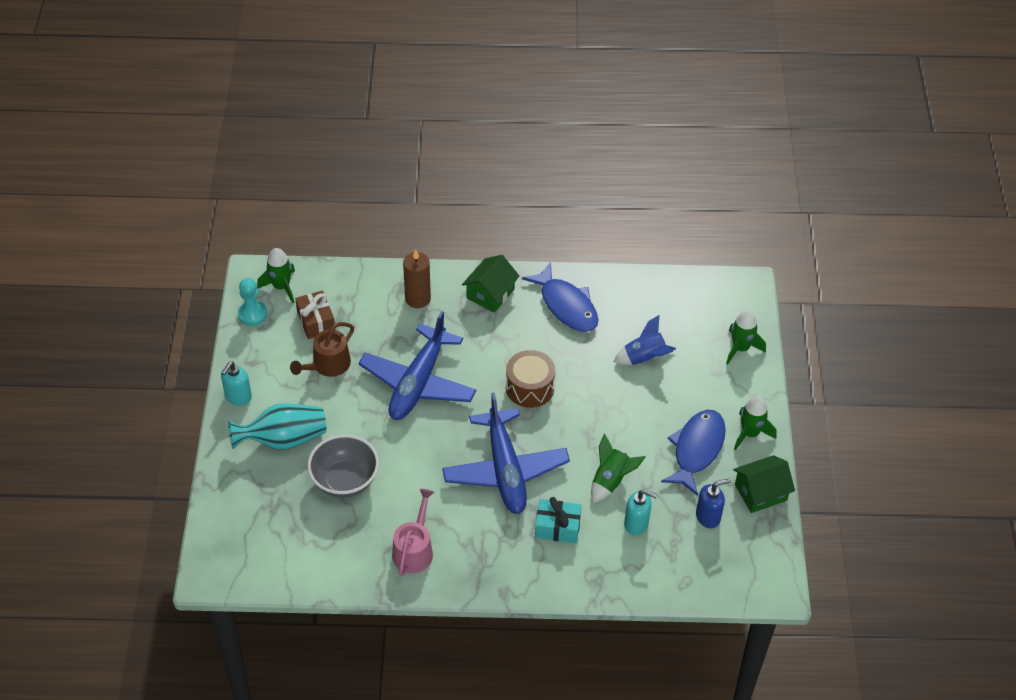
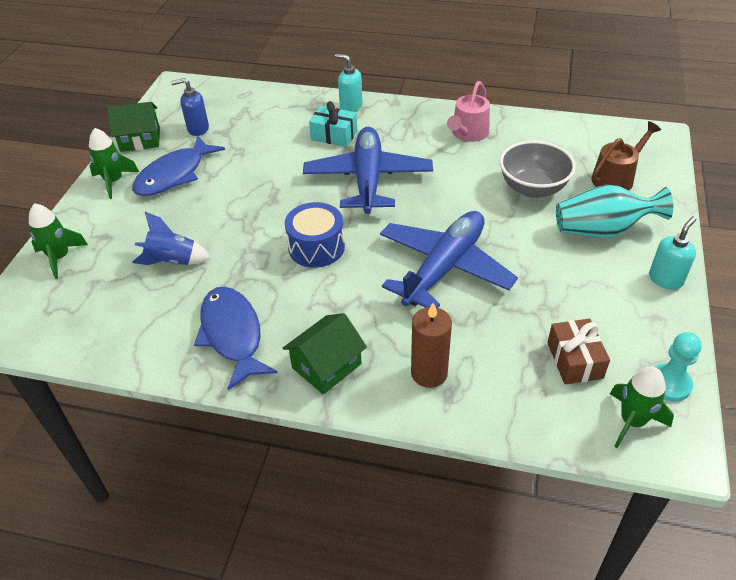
camera: 165 degrees left, 5 degrees down
brown watering can [290,322,354,377] -> brown watering can moved to [591,121,661,191]
brown drum [506,350,555,408] -> blue drum [285,202,345,268]
green rocket [591,434,645,503] -> none
turquoise soap dispenser [624,489,658,535] -> turquoise soap dispenser moved to [335,54,363,112]

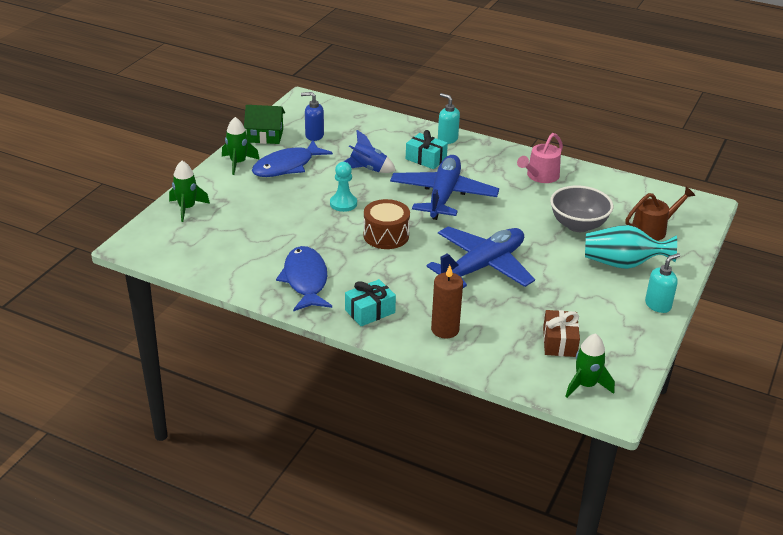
camera: 10 degrees right, 10 degrees down
blue rocket [132,212,211,265] -> blue rocket moved to [344,130,396,173]
green house [283,313,367,395] -> turquoise gift [345,279,396,326]
blue drum [285,202,345,268] -> brown drum [363,199,410,249]
turquoise pawn [654,332,702,402] -> turquoise pawn moved to [330,162,357,212]

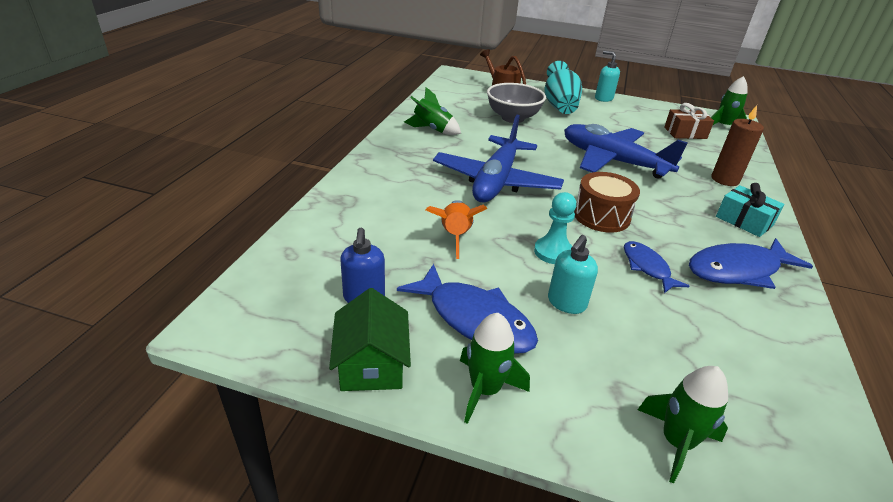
camera: 100 degrees left, 0 degrees up
blue rocket [344,130,396,173] -> orange rocket [426,200,487,259]
blue plane [390,155,499,220] -> blue plane turned 75 degrees counterclockwise [433,115,564,202]
turquoise gift [406,130,448,169] -> none
turquoise soap dispenser [438,93,460,144] -> turquoise soap dispenser moved to [548,235,598,314]
pink watering can [517,133,563,183] -> green rocket [404,87,461,135]
none -> blue fish [624,241,689,293]

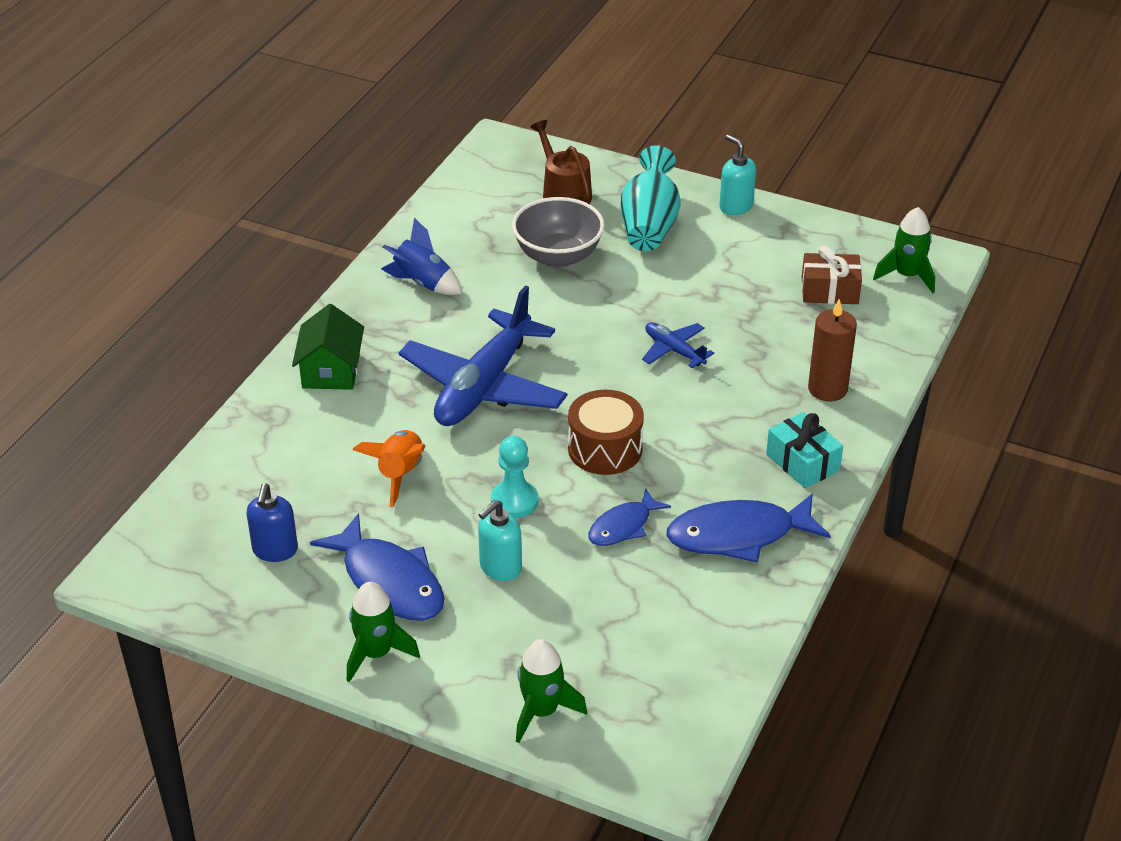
camera: 10 degrees right, 5 degrees up
green house [329,288,411,391] -> green house moved to [292,304,364,390]
green rocket [404,87,461,135] -> blue rocket [381,218,462,295]
blue plane [564,124,688,179] -> blue plane [642,323,714,368], size x0.46
blue fish [624,241,689,293] -> blue fish turned 120 degrees counterclockwise [588,488,671,546]

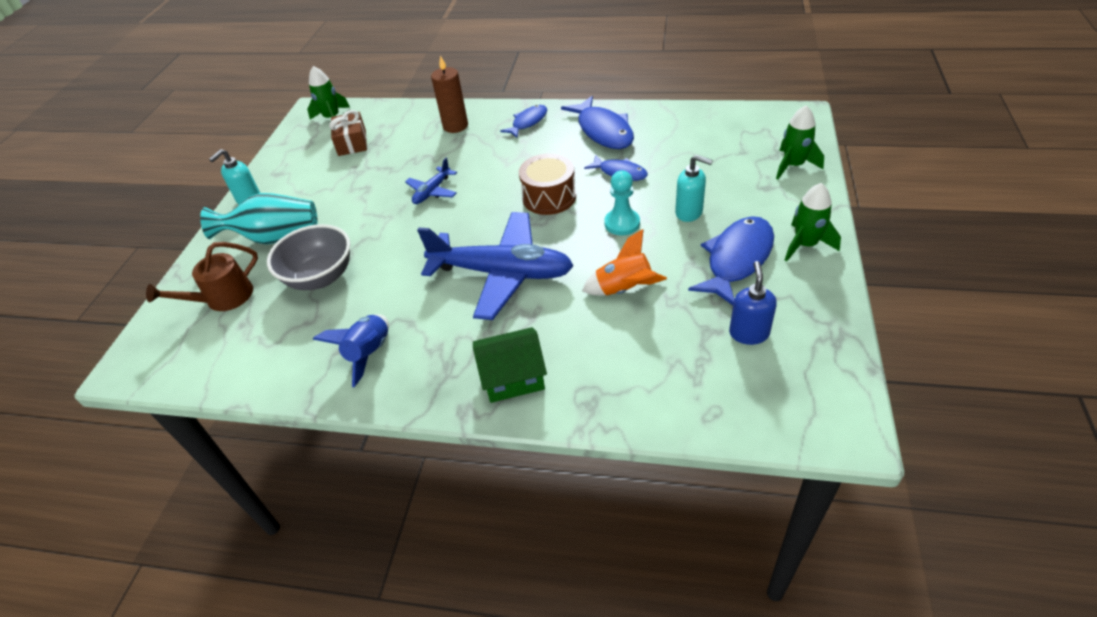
camera: 100 degrees left, 5 degrees up
blue soap dispenser [247,483,298,562] -> blue soap dispenser turned 75 degrees counterclockwise [729,261,777,345]
turquoise gift [766,412,843,488] -> blue fish [500,105,547,138]

